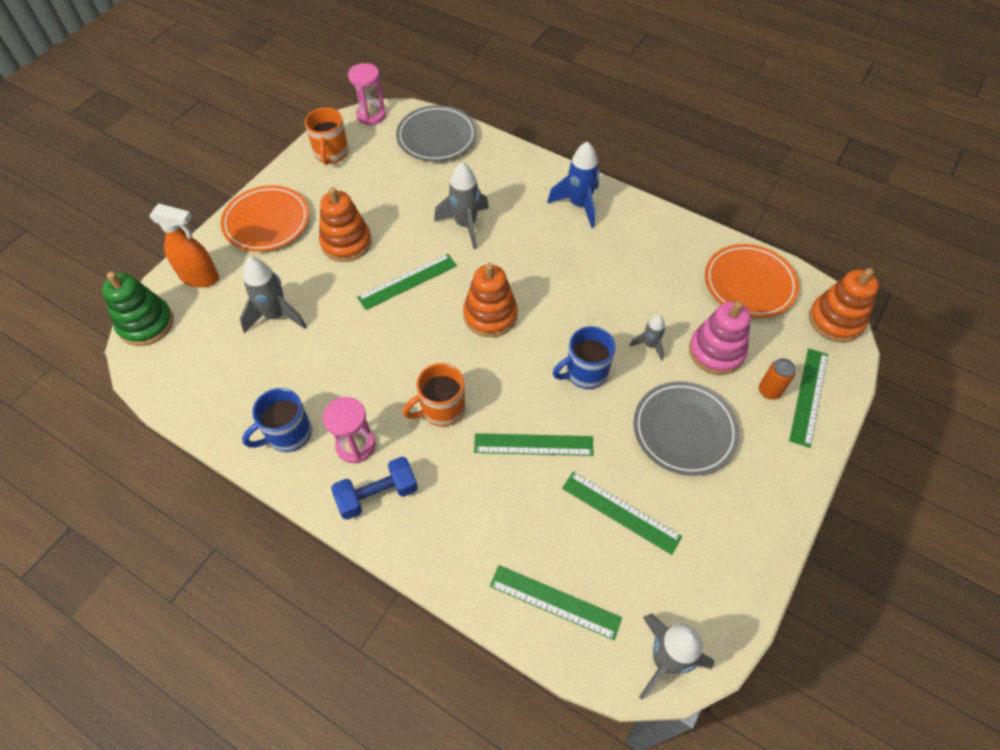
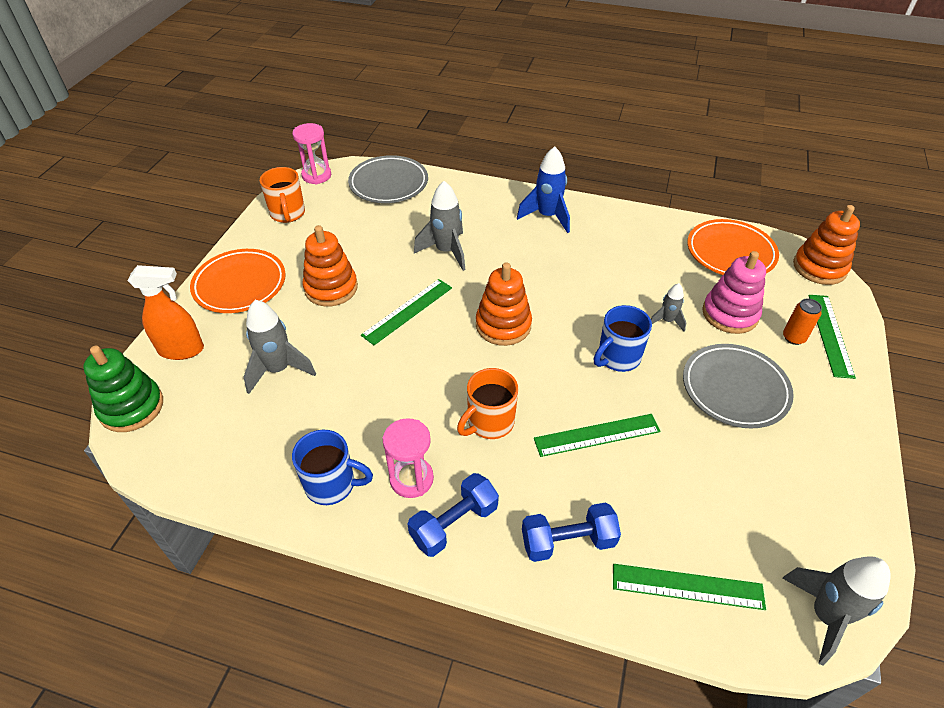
camera: 15 degrees left, 10 degrees down
blue mug [242,388,312,452] -> blue mug turned 120 degrees counterclockwise [292,430,373,505]
green ruler [562,472,682,555] -> none
none -> blue dumbbell [522,502,621,562]

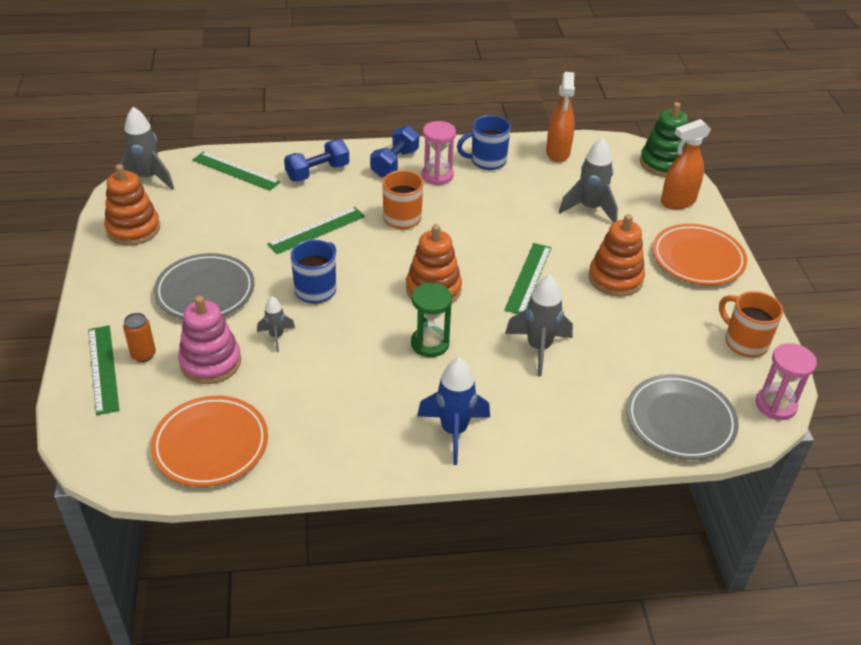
camera: 155 degrees right, 5 degrees down
green ruler [613,564,766,610] -> green ruler turned 45 degrees clockwise [193,151,281,191]
orange stacking toy [793,205,860,285] -> orange stacking toy moved to [104,164,160,245]
none -> green hourglass [411,283,452,357]
none -> orange spray bottle [546,72,575,163]

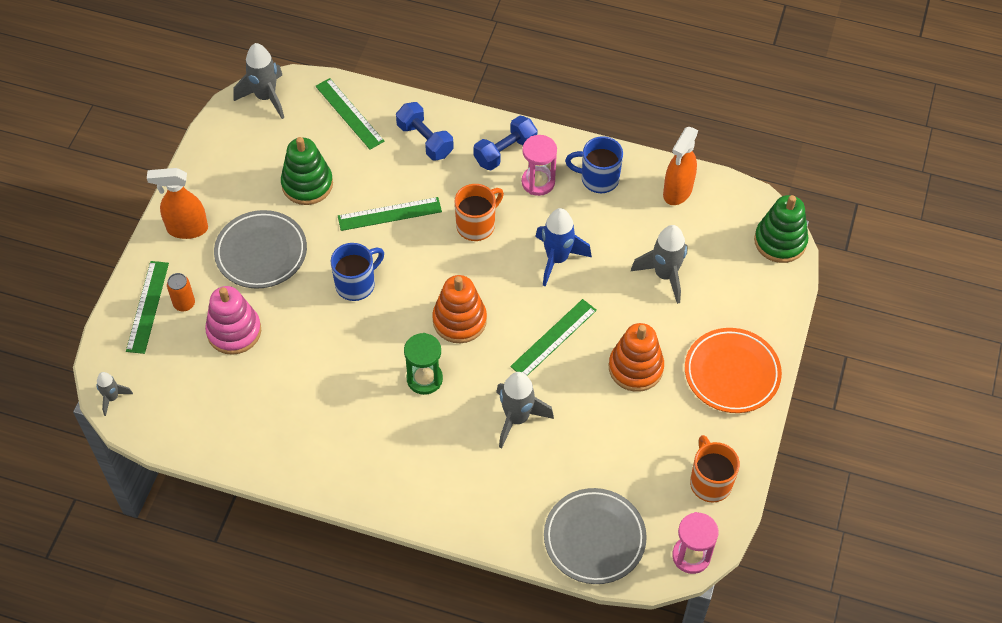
camera: 25 degrees right, 15 degrees up
orange stacking toy [104,164,160,245] -> none
orange plate [151,396,268,487] -> none
grey rocket [257,296,295,352] -> grey rocket moved to [96,372,133,416]
blue dumbbell [284,139,349,182] -> blue dumbbell turned 60 degrees clockwise [396,102,454,160]
blue rocket [417,357,490,465] -> blue rocket moved to [535,208,592,287]
orange spray bottle [661,119,711,210] -> orange spray bottle moved to [147,168,208,239]
none -> green stacking toy [281,137,333,205]

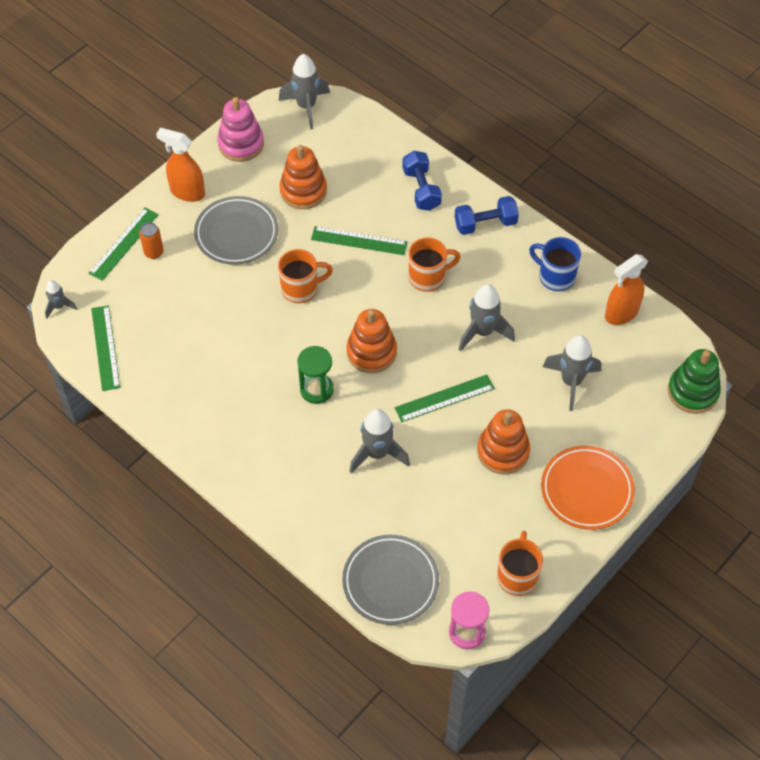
camera: 25 degrees right, 0 degrees up
pink stacking toy [205,286,261,355] -> pink stacking toy moved to [217,97,264,162]
green stacking toy [281,137,333,205] -> orange stacking toy [280,145,327,209]
green ruler [315,78,384,150] -> green ruler moved to [91,305,120,391]
blue mug [331,243,384,301] -> orange mug [278,249,333,303]
pink hourglass [522,135,557,196] -> none
blue rocket [535,208,592,287] -> grey rocket [459,284,515,352]

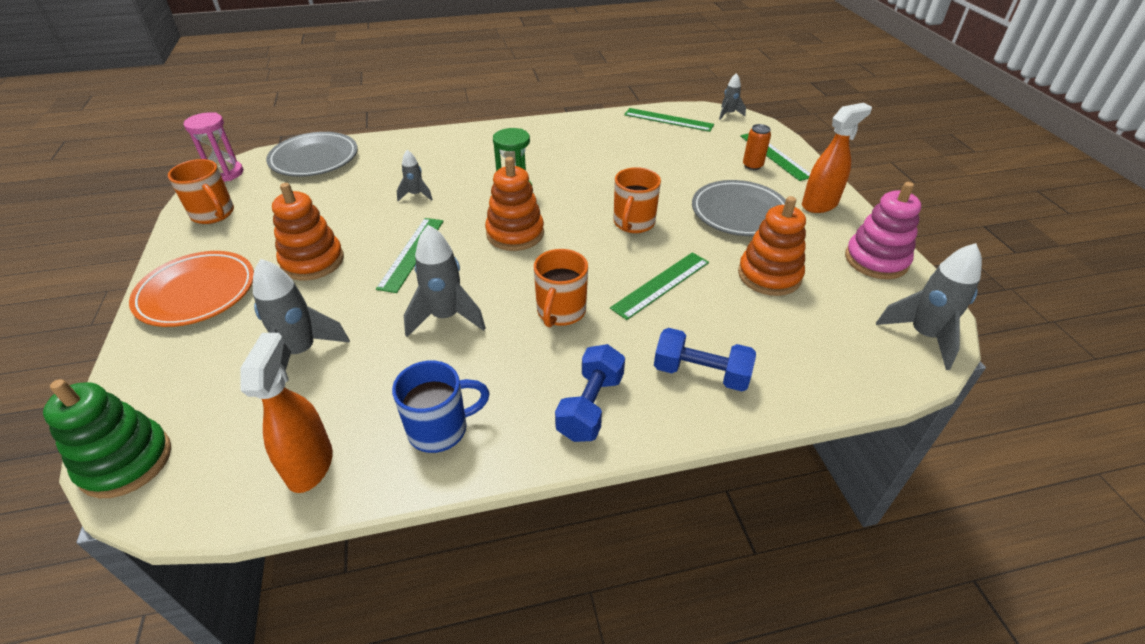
camera: 125 degrees right, 15 degrees down
grey rocket [349,409,410,474] -> grey rocket [397,150,433,201], size x0.56

